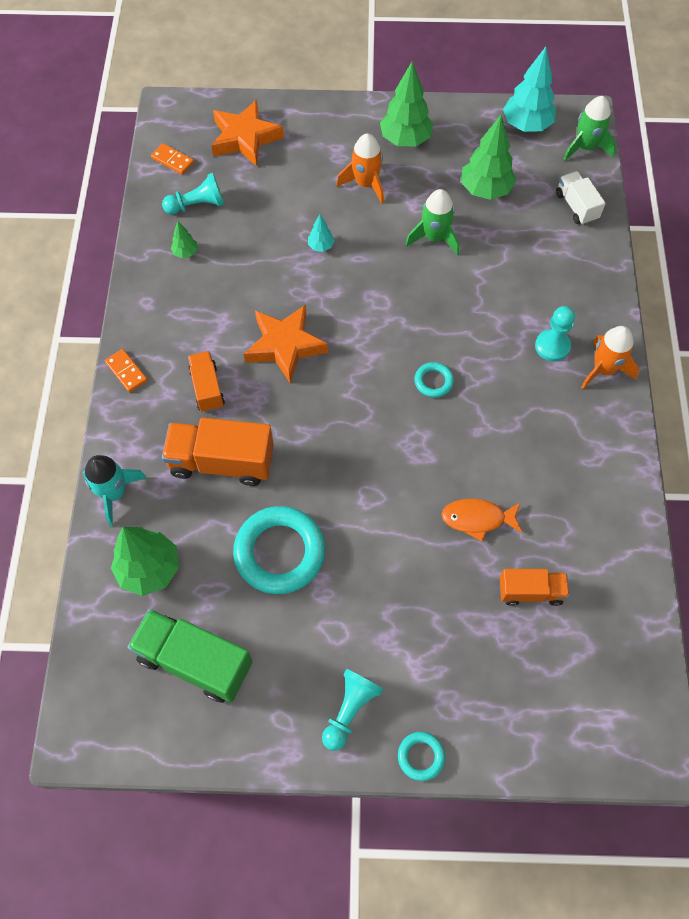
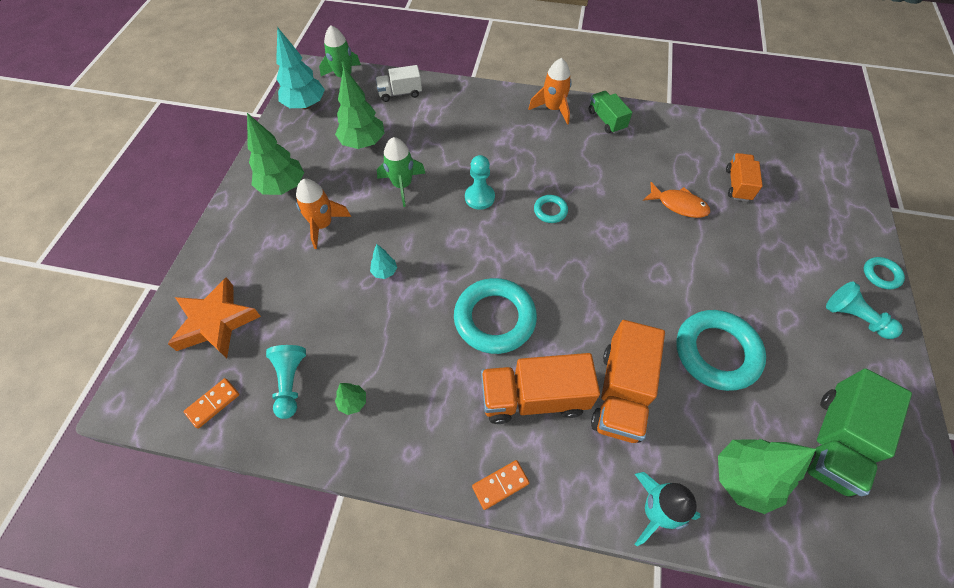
camera: 80 degrees left, 5 degrees down
orange truck [188,351,225,413] -> orange truck [481,353,600,424], size x1.68
orange star [244,305,328,383] -> turquoise ring [454,278,537,354]
orange fish [441,499,522,542] -> orange fish turned 75 degrees counterclockwise [643,182,710,218]
turquoise pawn [535,306,575,362] -> turquoise pawn moved to [465,155,495,210]
none -> green truck [589,91,632,134]

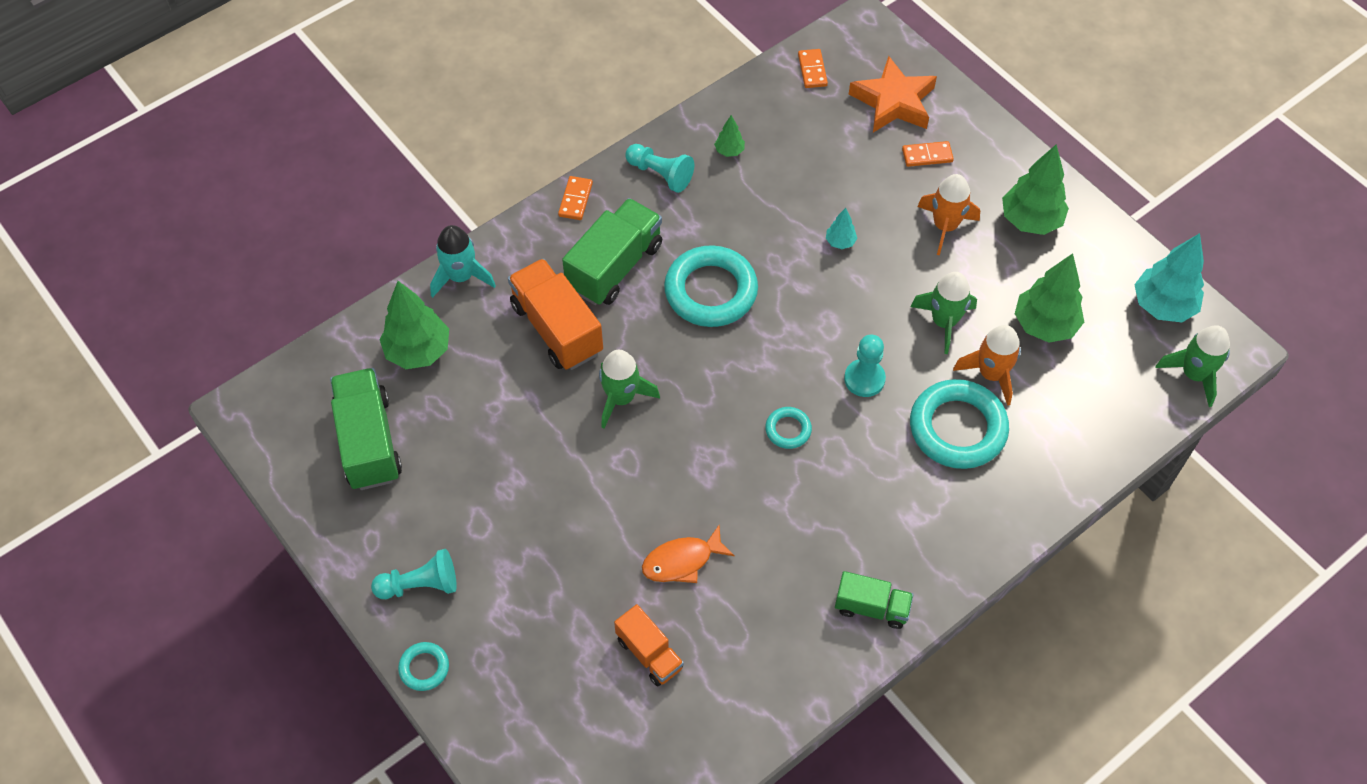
camera: 130 degrees right, 0 degrees up
turquoise pawn [266,345,306,419] -> turquoise pawn moved to [625,144,694,193]
white truck [375,65,422,102] -> none
orange truck [481,353,600,424] -> green truck [562,198,662,305]
orange rocket [528,58,572,125] -> orange rocket moved to [953,325,1021,406]
turquoise ring [676,310,766,391] -> turquoise ring moved to [910,379,1009,469]
none -> green rocket [599,350,660,429]
none -> orange domino [902,141,954,167]

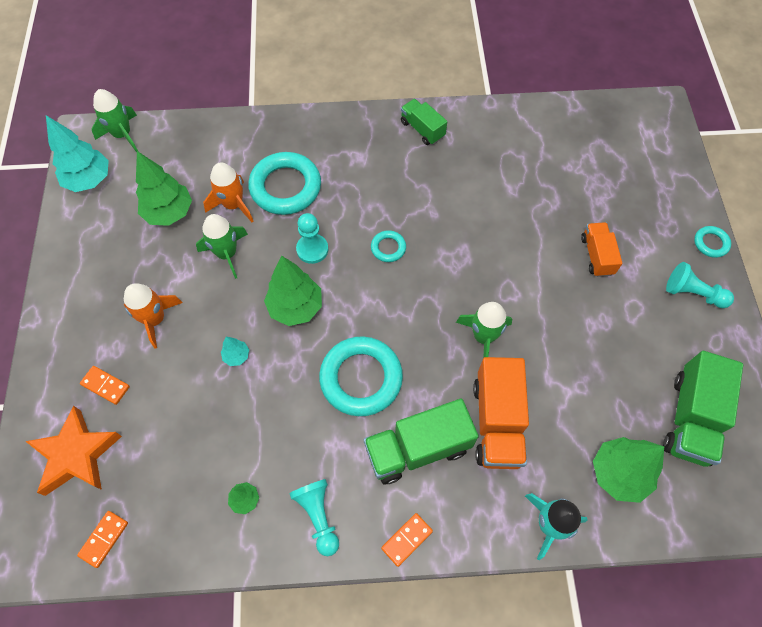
camera: 145 degrees left, 5 degrees up
orange truck [614,604,684,686] -> orange truck moved to [581,222,622,277]
orange fish [642,525,735,583] -> none
green tree [1002,144,1069,235] -> green tree moved to [264,256,322,326]

